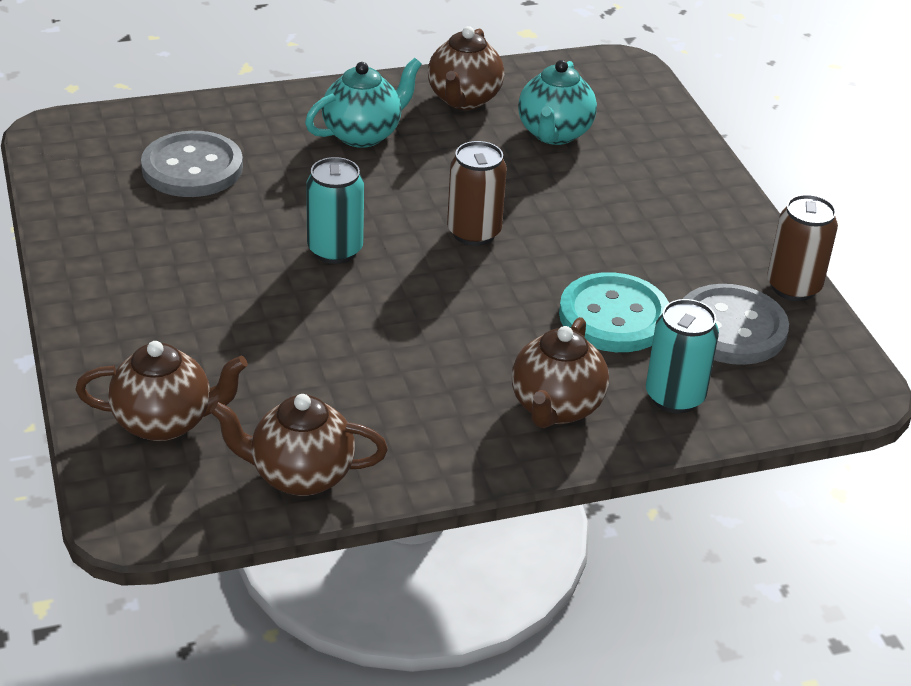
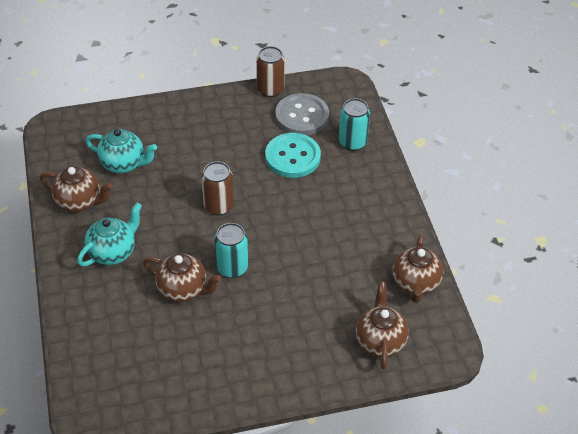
camera: 85 degrees left, 10 degrees up
grey button [141,131,243,197] -> none
turquoise teapot [305,58,422,148] -> turquoise teapot turned 75 degrees clockwise [77,203,142,266]
brown teapot [512,317,609,428] -> brown teapot moved to [143,253,221,302]

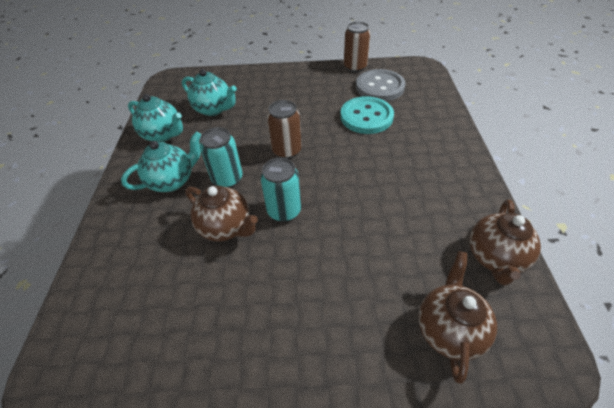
camera: 15 degrees right, 0 degrees up
brown teapot [40,166,113,212] -> turquoise teapot [128,94,183,142]
turquoise can [339,98,370,151] -> turquoise can moved to [200,127,243,188]

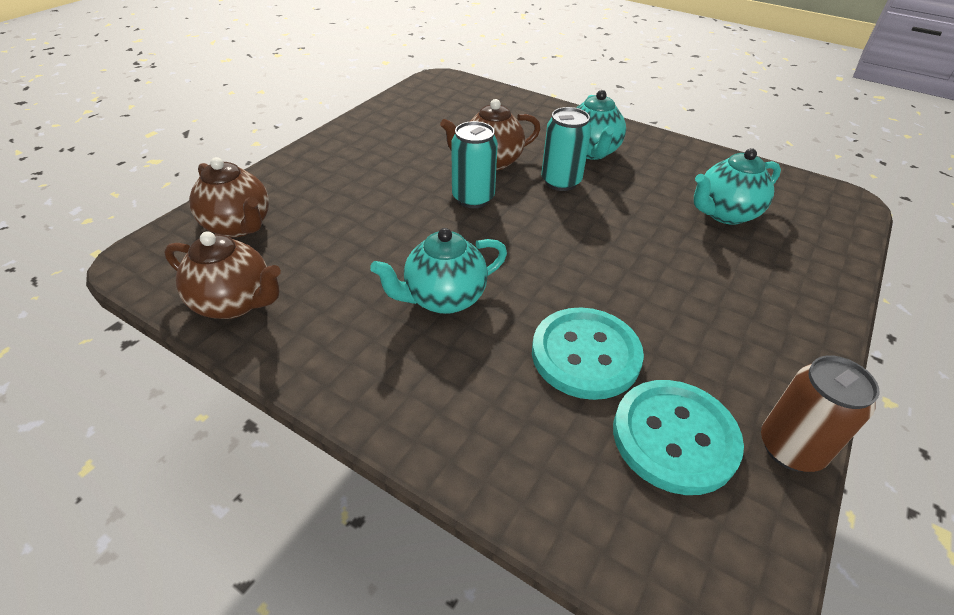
camera: 120 degrees right, 5 degrees down
turquoise teapot [128,94,183,142] -> turquoise teapot moved to [370,228,507,314]
brown can [267,100,302,159] -> none
grey button [356,69,406,101] -> turquoise button [613,380,744,495]
brown teapot [469,199,541,285] -> brown teapot turned 150 degrees clockwise [164,231,281,319]

